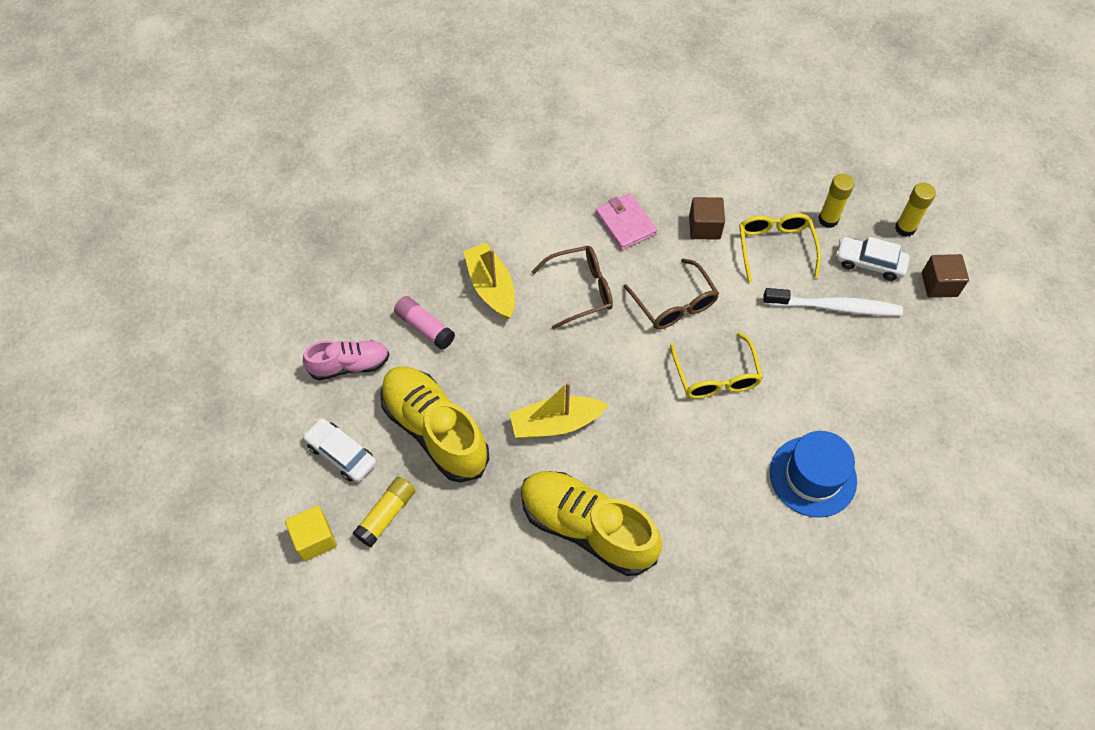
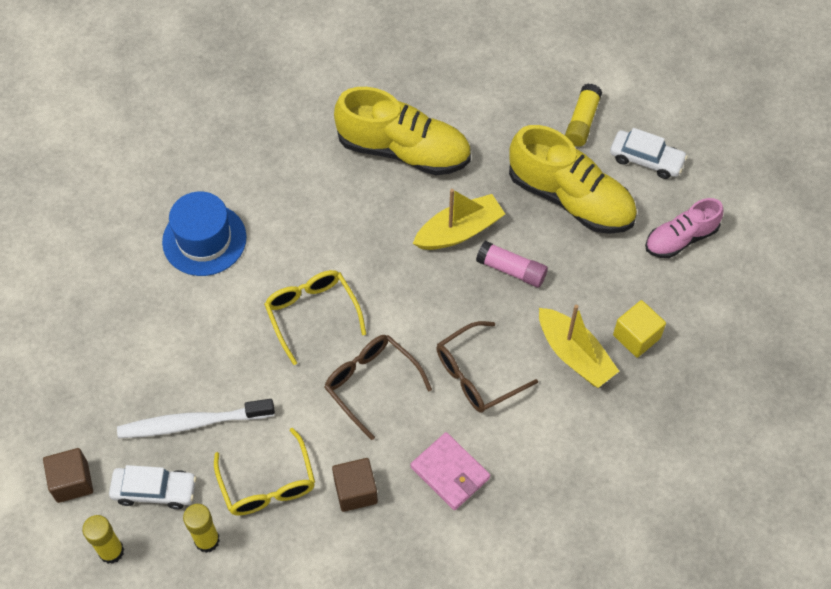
camera: 165 degrees right, 0 degrees up
yellow cube [285,506,337,561] -> yellow cube moved to [613,300,666,358]
pink glue stick [394,296,455,350] -> pink glue stick moved to [476,241,548,287]

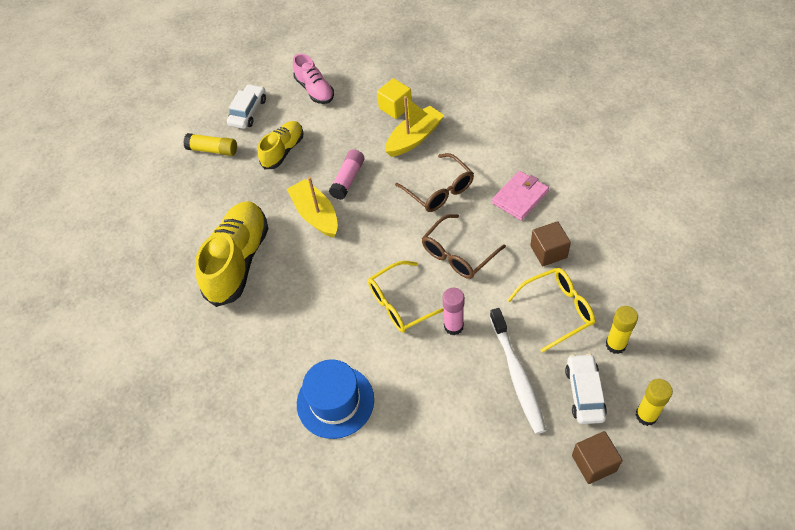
camera: 90 degrees left, 5 degrees down
yellow shoe [509,125,637,234] -> yellow shoe [258,121,304,169], size x0.58
none -> pink glue stick [443,288,464,335]

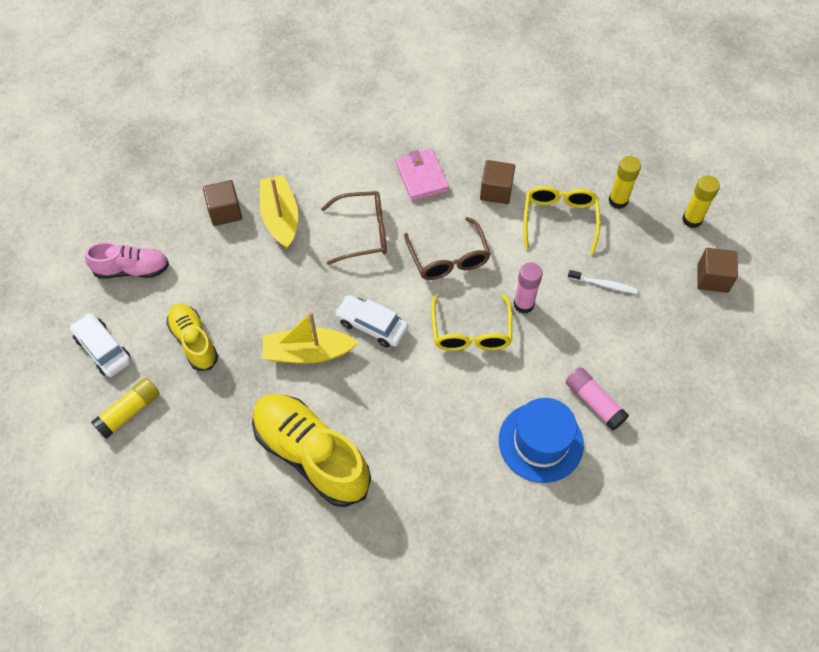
camera: 65 degrees left, 5 degrees up
pink glue stick [329,149,364,200] -> pink glue stick moved to [566,367,629,430]
yellow cube [377,78,412,119] -> brown cube [203,180,242,226]
white toothbrush [490,308,546,434] -> white toothbrush [568,270,637,294], size x0.52
white car [565,354,607,424] -> white car moved to [335,295,408,347]

